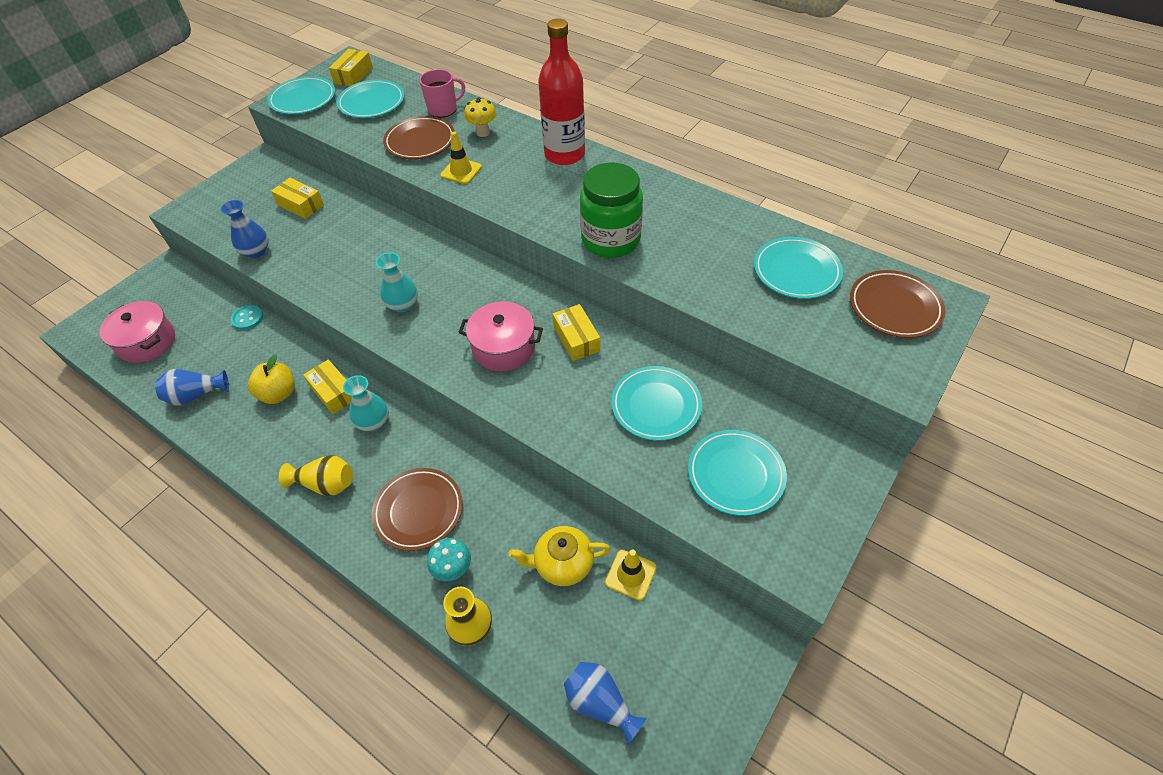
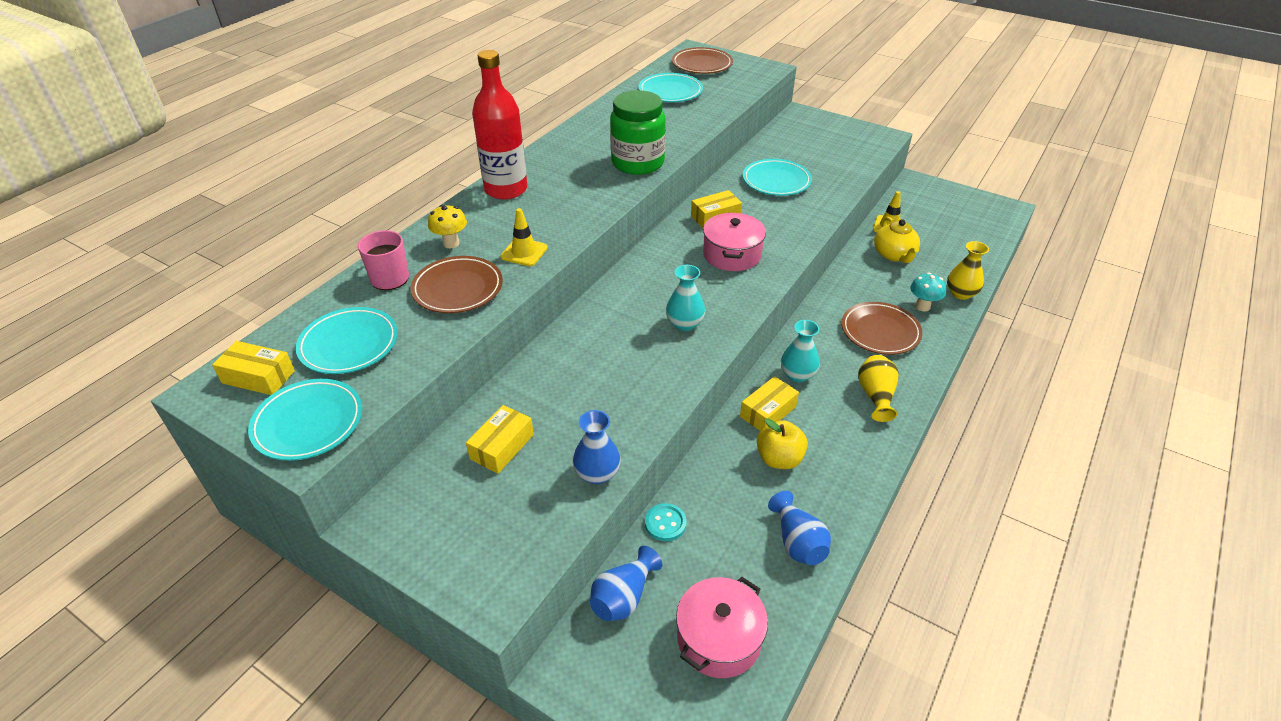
camera: 95 degrees left, 10 degrees down
blue vase [564,662,646,745] -> blue vase moved to [590,546,662,621]
turquoise plate [688,430,787,516] -> none

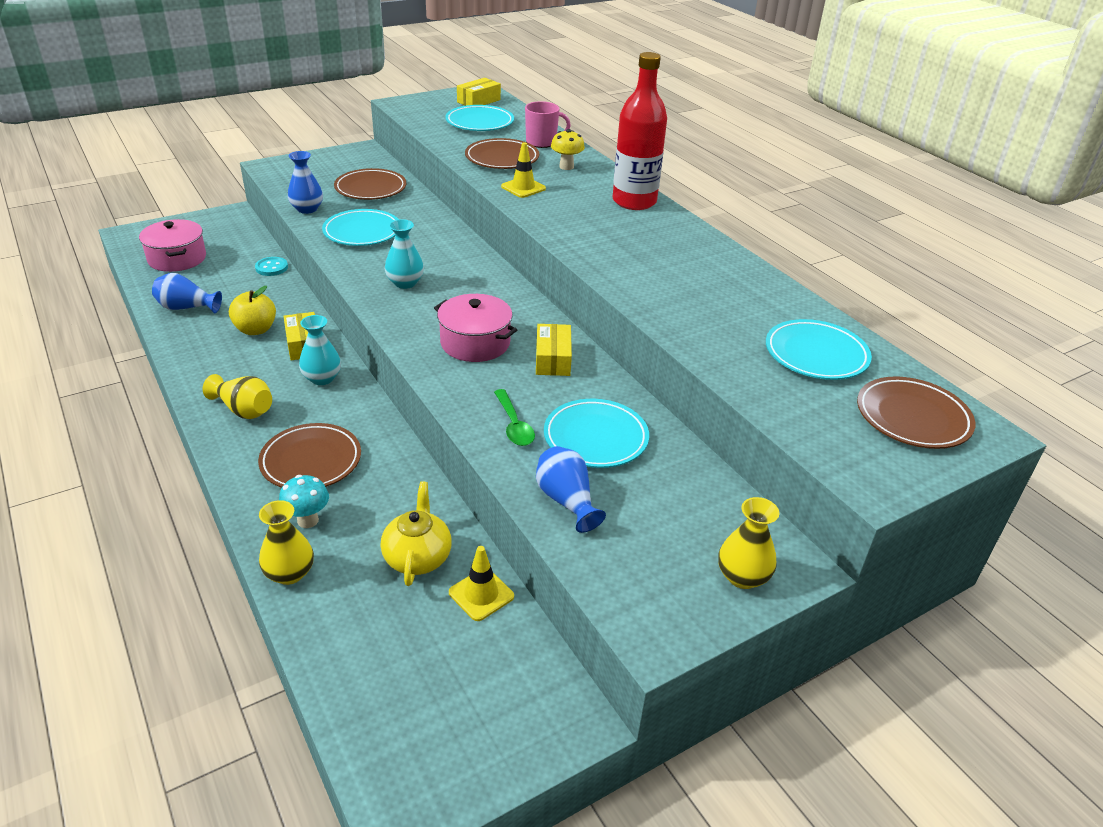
camera: 115 degrees right, 5 degrees down
turquoise plate [248,379,362,461] -> turquoise plate moved to [322,209,399,246]
yellow box [466,405,534,474] -> brown plate [334,168,407,200]
blue vase [590,546,662,621] -> blue vase moved to [536,446,606,533]
green jar [610,90,666,175] -> none
yellow teapot [874,217,920,263] -> yellow teapot turned 75 degrees clockwise [381,481,452,586]
none -> green spoon [494,389,535,446]
none -> yellow vase [718,497,779,589]

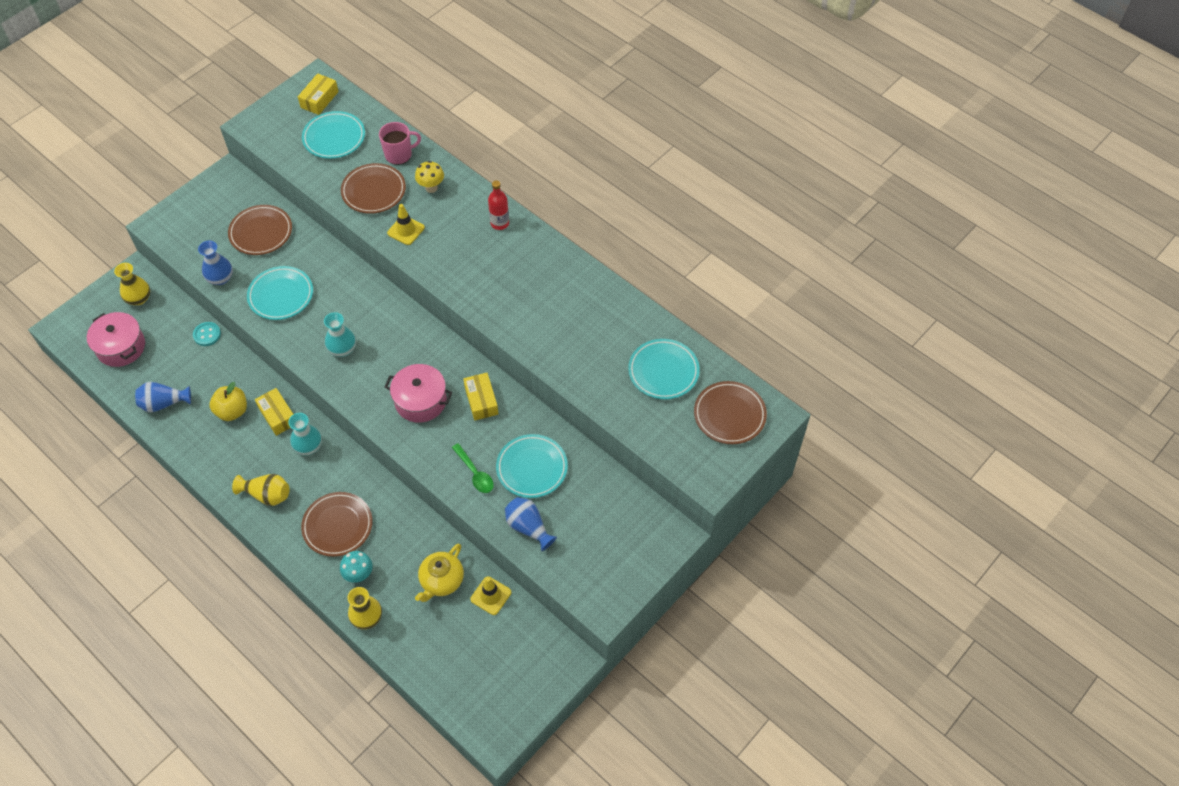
camera: 15 degrees left, 20 degrees up
yellow teapot [381,481,452,586] -> yellow teapot turned 135 degrees counterclockwise [415,544,464,602]
red bottle [613,52,667,210] -> red bottle [488,180,509,230], size x0.51
yellow vase [718,497,779,589] -> yellow vase moved to [114,263,150,305]

